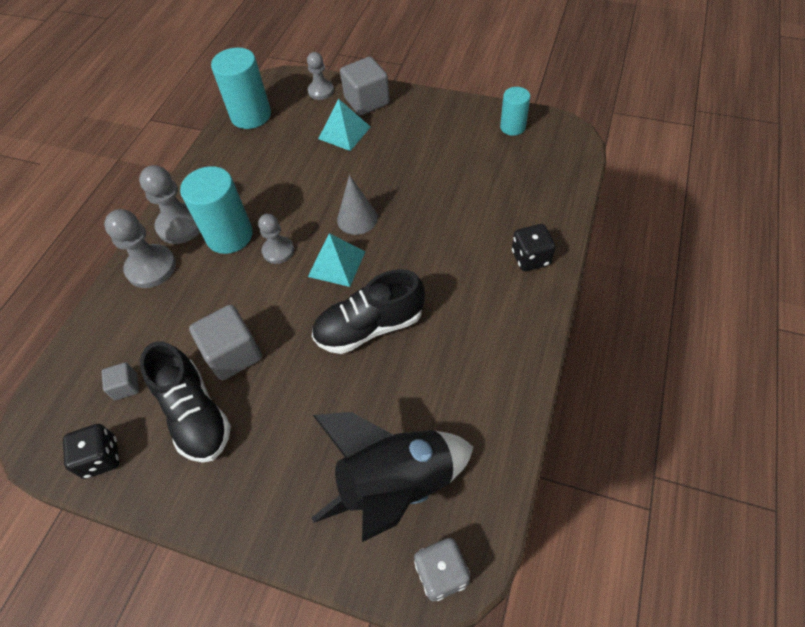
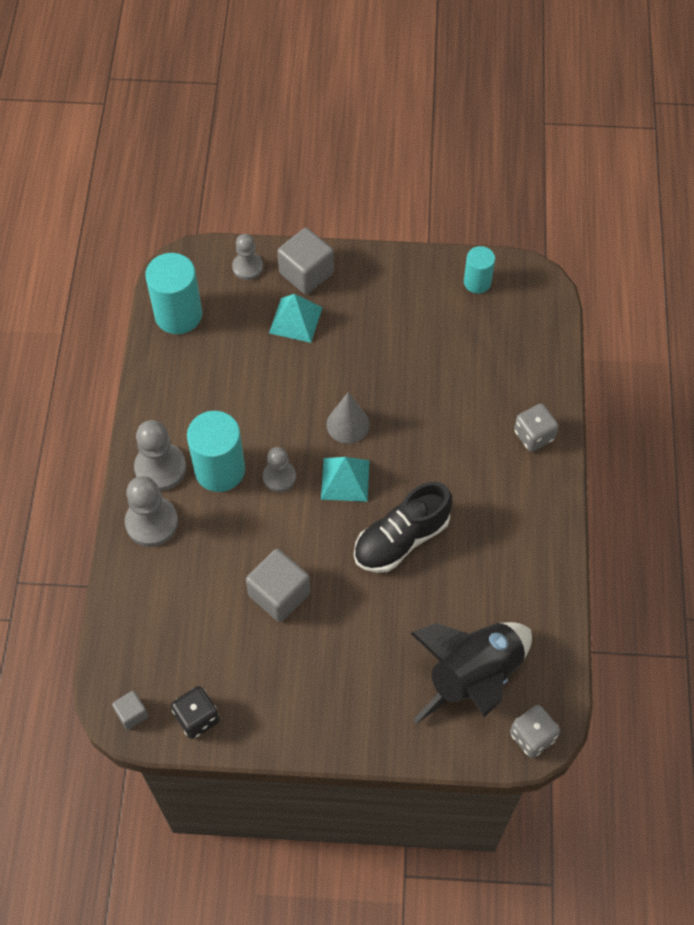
camera: 20 degrees left, 5 degrees up
grey cube [102,362,139,400] -> grey cube moved to [112,691,148,730]
black shoe [140,341,231,463] -> none
black dice [512,224,555,271] -> grey dice [514,404,559,452]

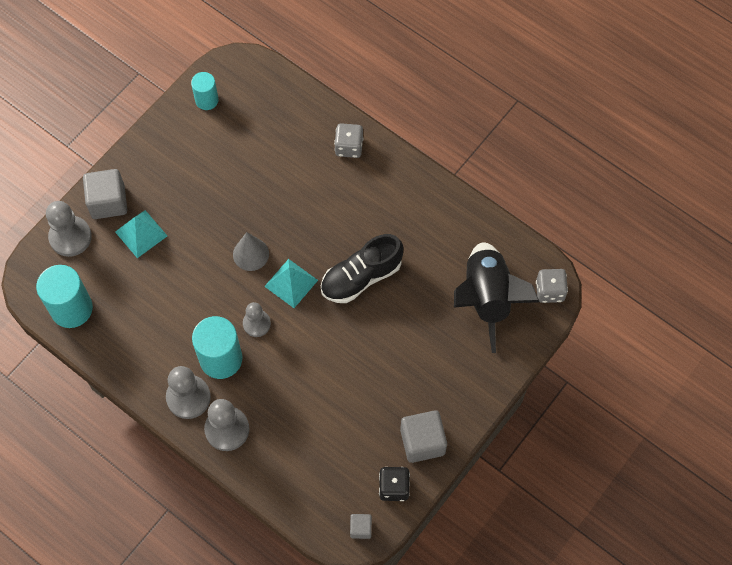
camera: 55 degrees left, 5 degrees up
grey pawn [232,234,263,280] -> grey pawn [46,201,92,257], size x1.55
grey cube [246,549,310,622] -> grey cube moved to [400,410,447,463]
black shoe [354,482,452,573] -> black shoe turned 60 degrees clockwise [321,234,403,303]

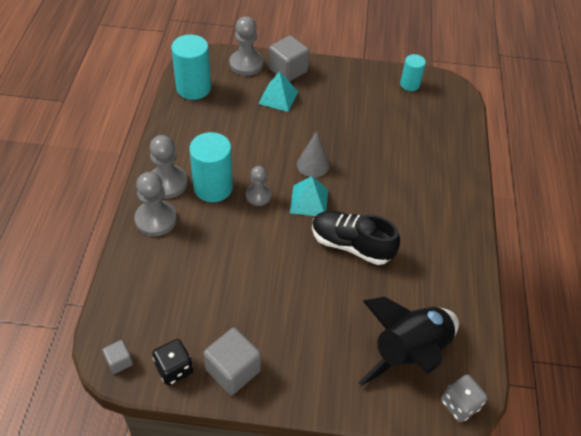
camera: 55 degrees right, 15 degrees down
grey dice [334,123,363,158] -> none

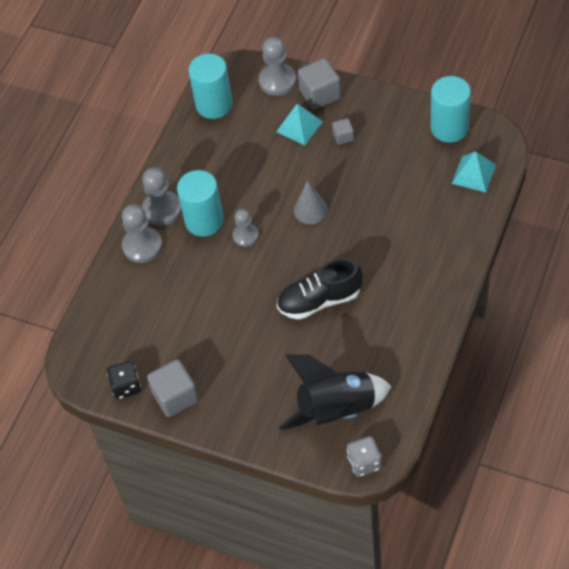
camera: 25 degrees right, 5 degrees up
grey cube [102,340,133,374] -> grey cube moved to [332,118,354,145]
turquoise pyramid [290,176,328,216] -> turquoise pyramid moved to [452,151,496,192]
black shoe [312,211,400,265] -> black shoe turned 60 degrees counterclockwise [277,258,363,320]
turquoise cylinder [400,54,426,91] -> turquoise cylinder [431,76,471,143], size x1.70

